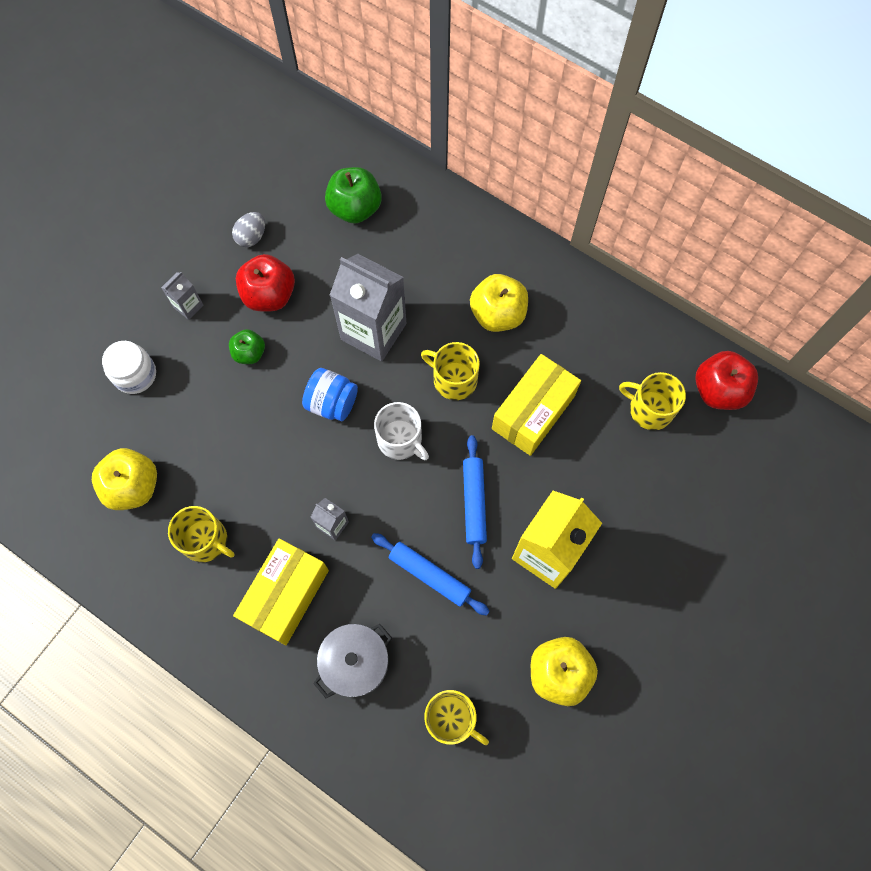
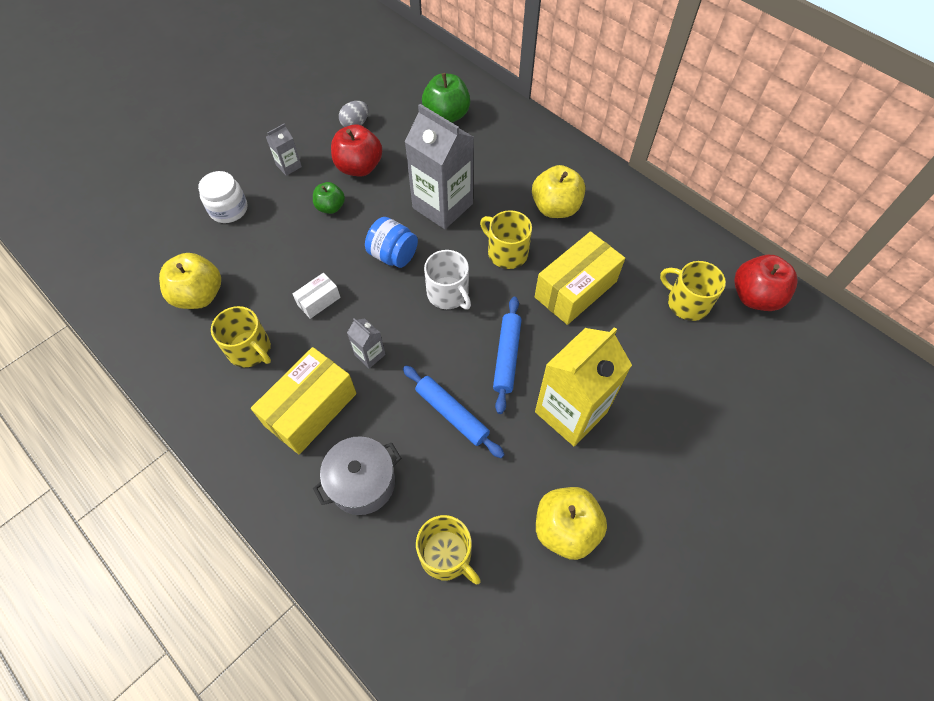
camera: 10 degrees right, 10 degrees down
none -> white box [293,273,341,319]

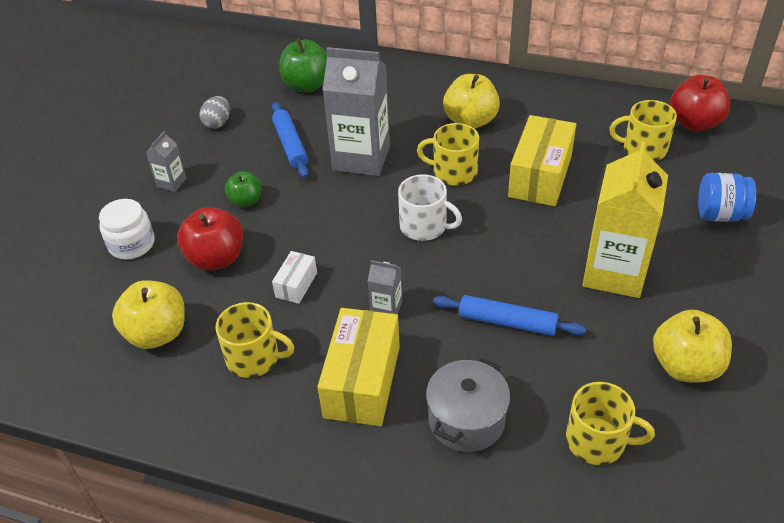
camera: 25 degrees left, 15 degrees down
red apple [331,125,382,176] -> red apple moved to [177,207,243,271]
blue jar [365,217,418,268] -> blue jar moved to [698,173,756,222]
blue rolling pin [493,297,522,414] -> blue rolling pin moved to [272,102,309,178]

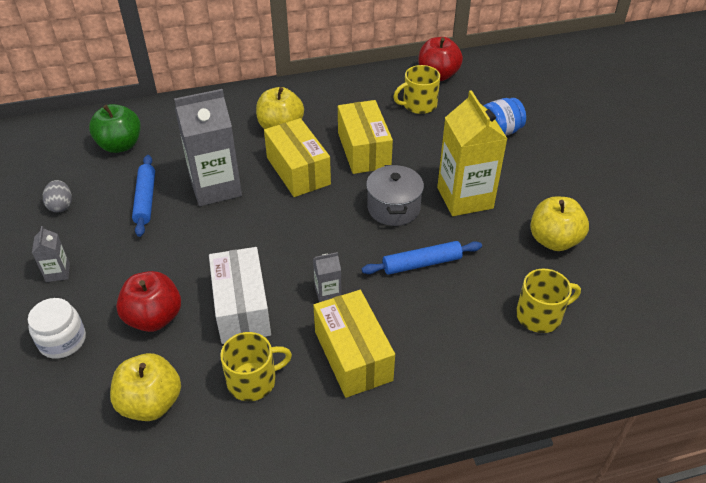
camera: 35 degrees left, 0 degrees up
green apple [225,171,262,207] -> none
blue rolling pin [272,102,309,178] -> blue rolling pin turned 45 degrees clockwise [132,155,155,237]
white box [272,251,317,304] -> white box [209,247,271,344], size x2.00
white mug [398,174,462,241] -> none
yellow mug [417,123,479,186] -> yellow box [264,118,331,197]
grey pot [426,357,510,452] -> grey pot moved to [366,165,424,226]

